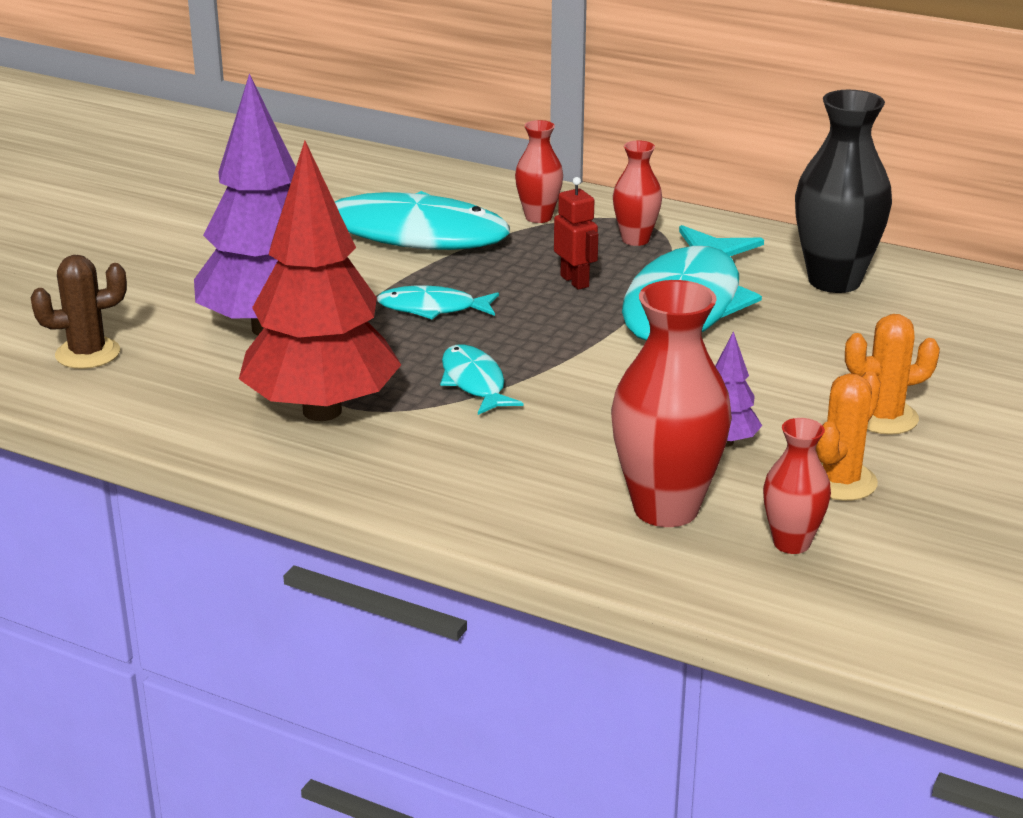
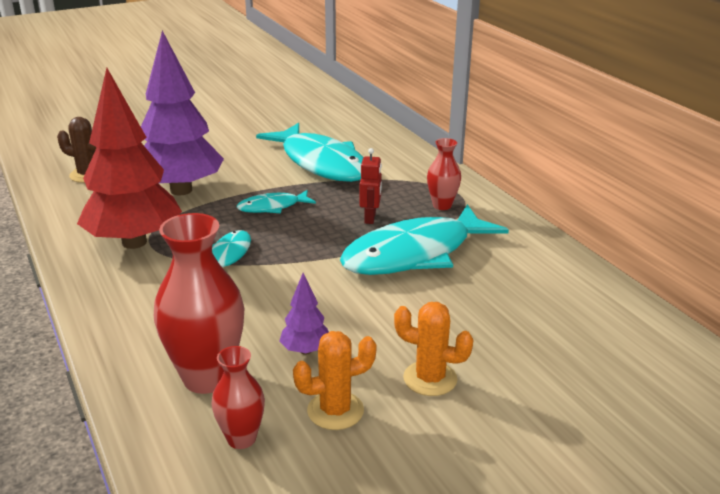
camera: 35 degrees right, 0 degrees up
turquoise fish [377,286,499,319] -> turquoise fish turned 60 degrees counterclockwise [236,190,316,213]
red vase [515,120,563,223] -> none
black vase [795,90,892,293] -> none

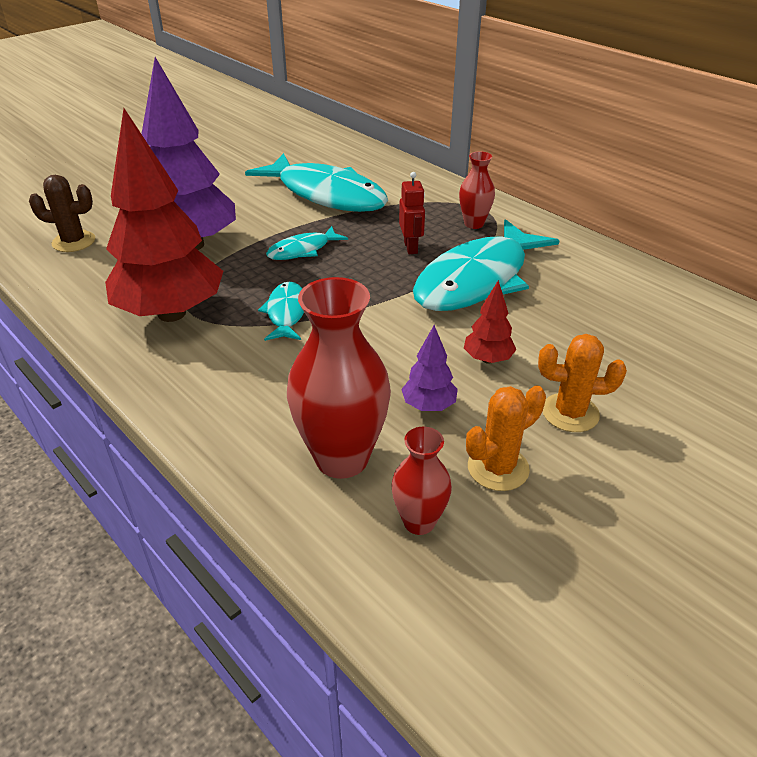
camera: 15 degrees left, 10 degrees up
none -> red tree [464,280,517,364]

